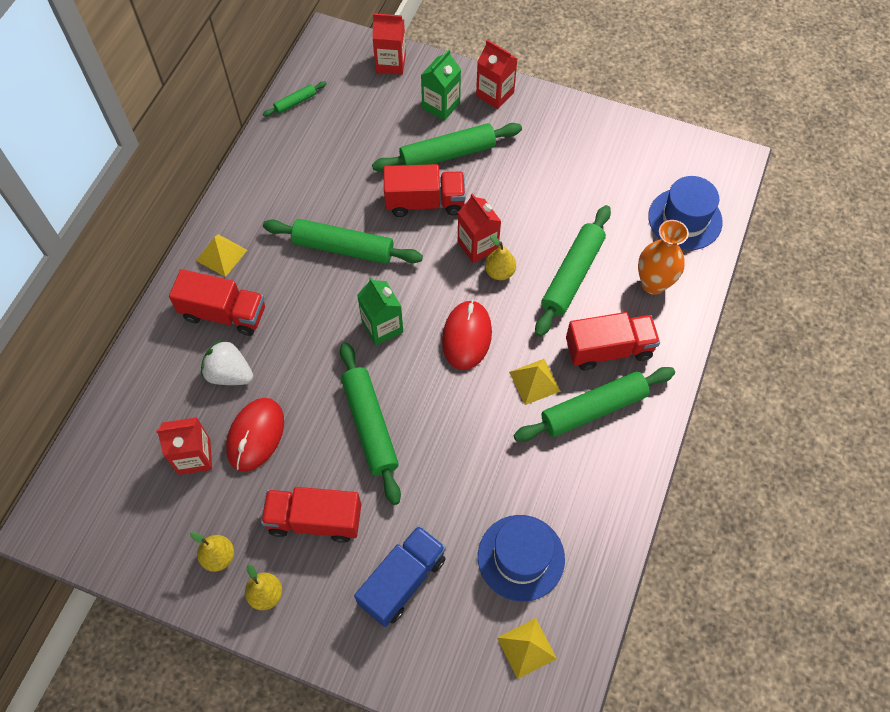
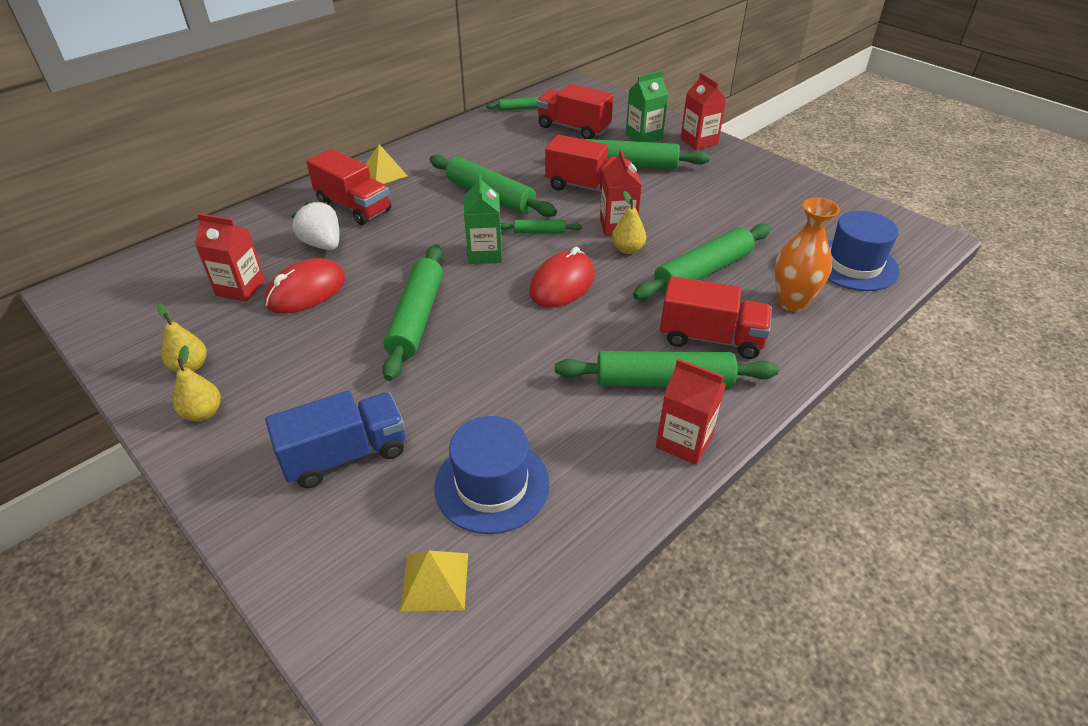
camera: 25 degrees right, 20 degrees down
red truck [261,487,361,543] -> red truck moved to [537,84,613,139]
red carton [373,13,406,75] -> red carton moved to [656,359,726,465]
yellow pyramid [509,359,561,405] -> none
none -> green rolling pin [501,220,582,234]

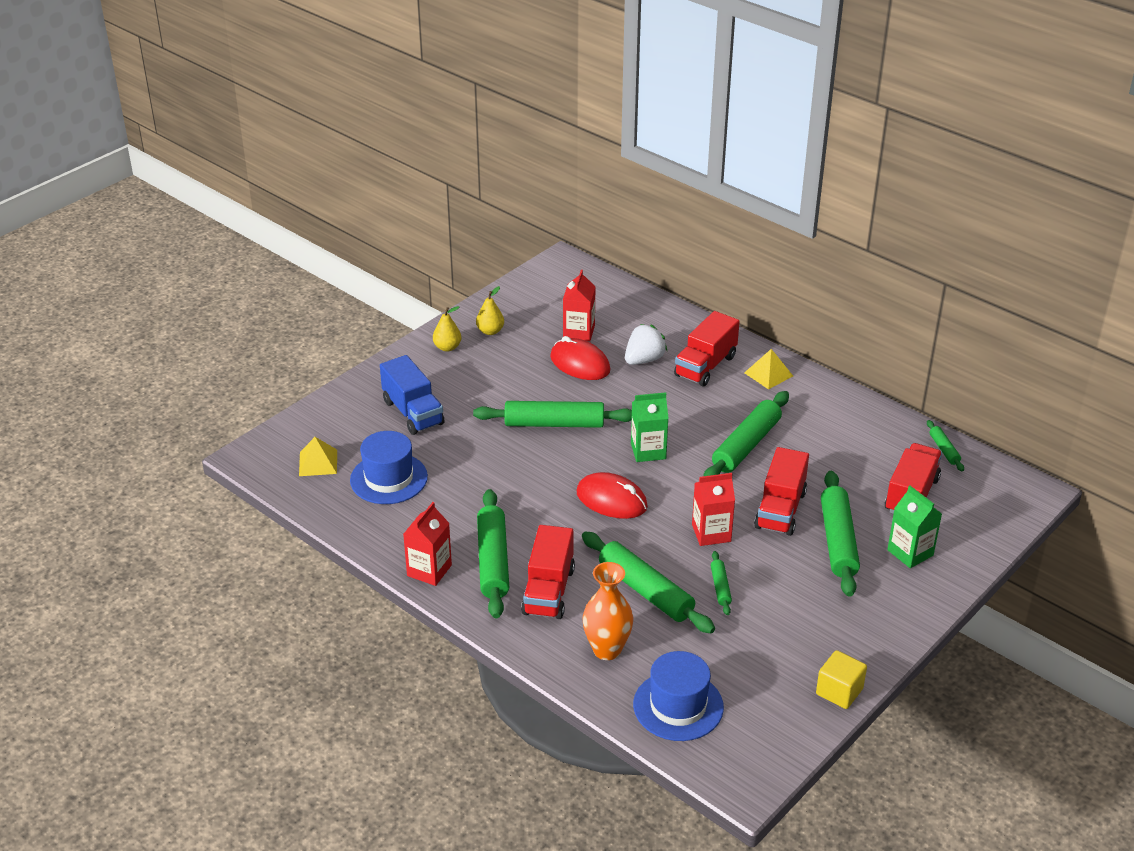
camera: 85 degrees right, 5 degrees down
green rolling pin [501,220,582,234] -> green rolling pin moved to [711,551,732,615]
yellow pear [612,191,646,254] -> none
red carton [680,73,726,150] -> none
none -> yellow cube [816,650,867,709]

